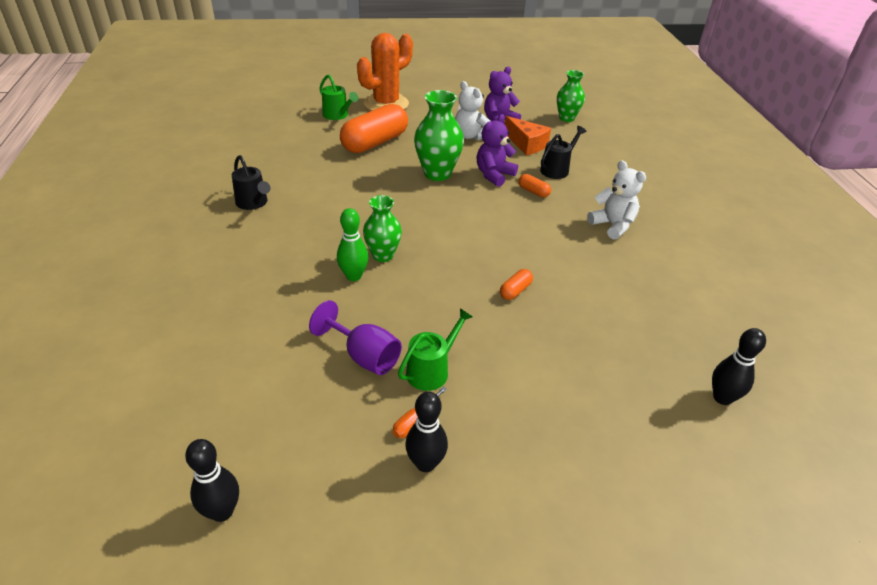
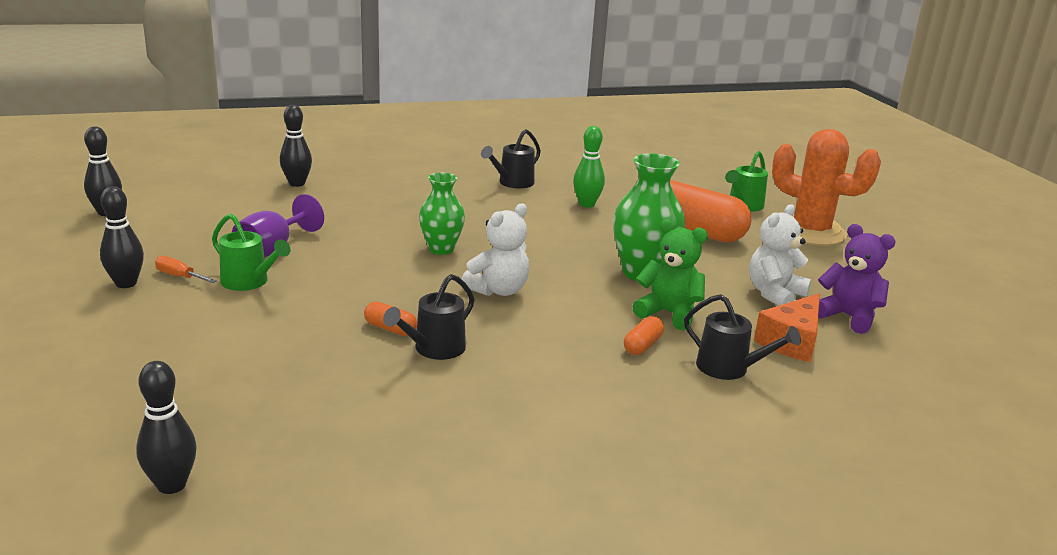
camera: 80 degrees right, 15 degrees down
green bowling pin [337,208,368,281] -> green bowling pin moved to [573,126,605,208]
purple teddy bear [477,114,518,187] -> green teddy bear [633,220,708,330]
green vase [557,70,585,122] -> none
white teddy bear [587,160,646,240] -> white teddy bear moved to [462,203,529,296]
none -> black bowling pin [280,105,312,187]
none -> black watering can [383,274,475,360]

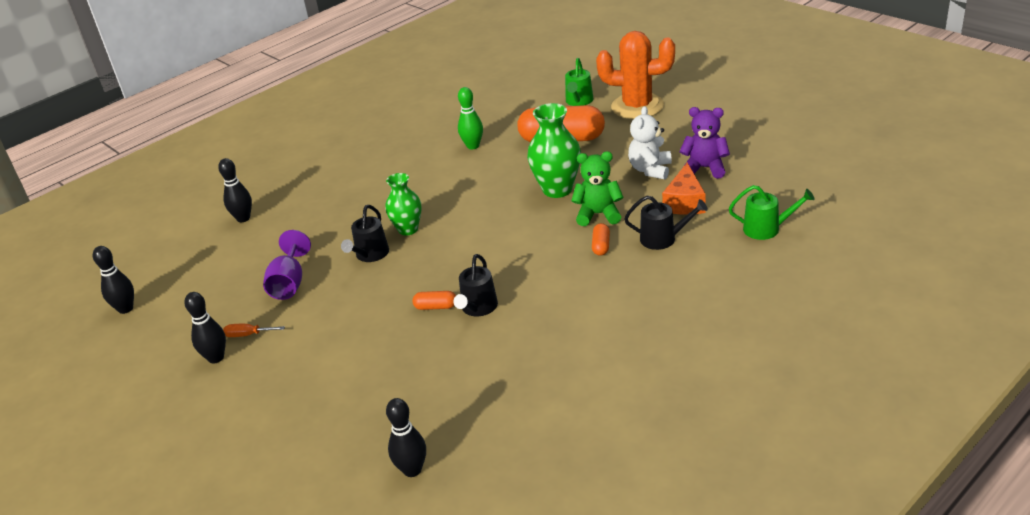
camera: 20 degrees left, 10 degrees up
green watering can [212,214,291,291] -> green watering can moved to [729,185,815,240]
white teddy bear [462,203,529,296] -> none
black watering can [481,129,541,188] -> black watering can moved to [341,205,389,262]

